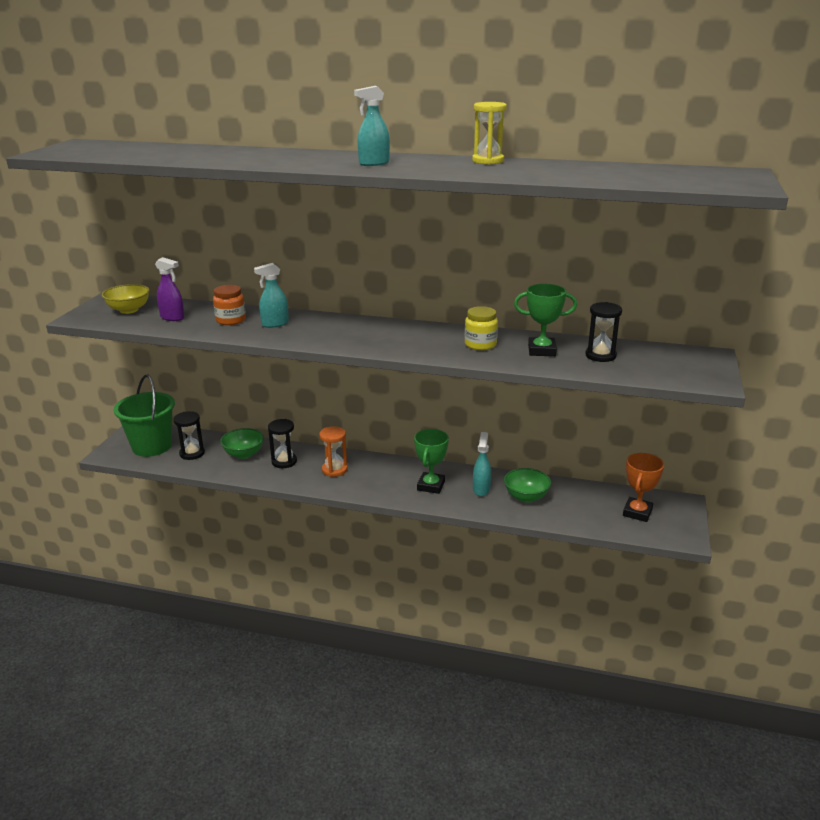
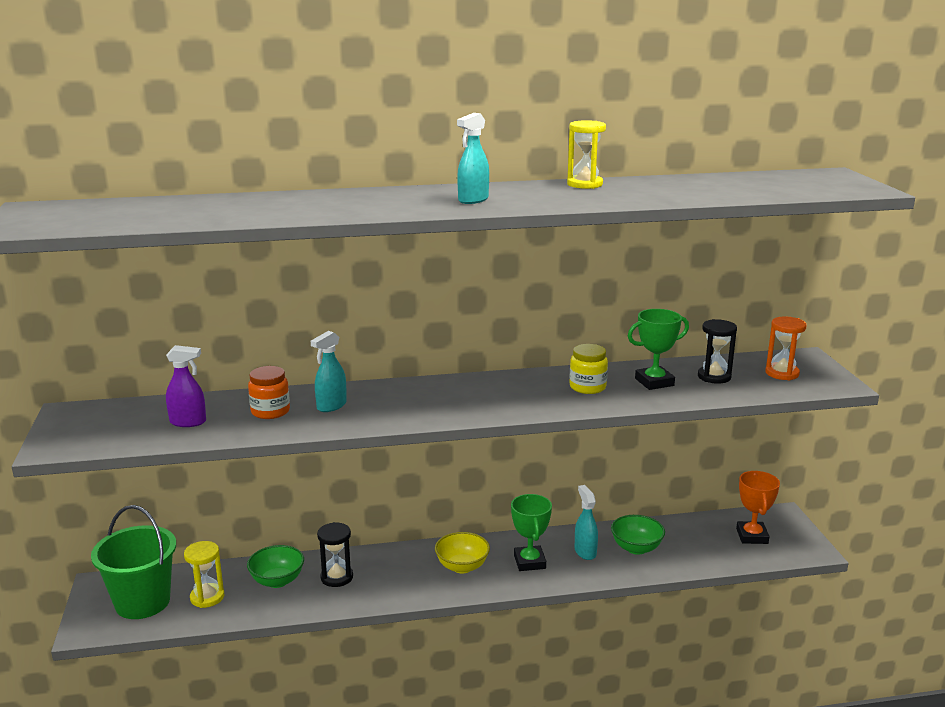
camera: 25 degrees left, 5 degrees down
yellow bowl [102,284,150,314] -> yellow bowl moved to [435,532,490,573]
black hourglass [174,411,205,460] -> yellow hourglass [184,541,224,608]
orange hourglass [319,426,348,477] -> orange hourglass moved to [765,316,807,380]

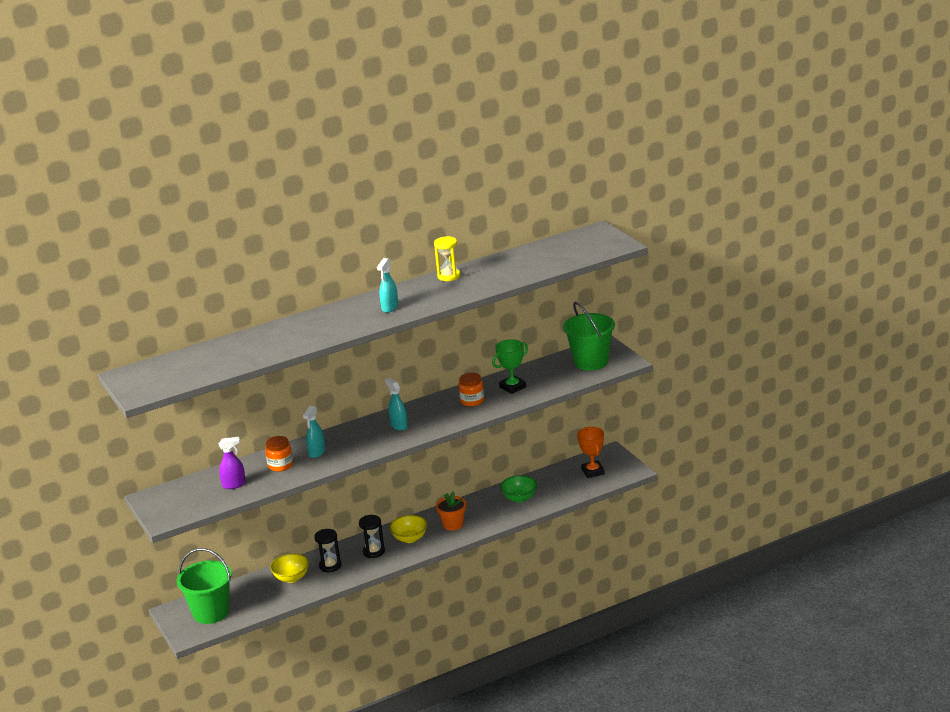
camera: 15 degrees left, 5 degrees up
yellow hourglass [184,541,224,608] -> none
green bowl [247,545,304,588] -> yellow bowl [270,553,309,583]
green trophy [511,494,552,571] -> orange flower pot [436,492,466,531]
yellow jar [570,344,608,394] -> orange jar [458,372,484,406]
turquoise spray bottle [575,485,598,560] -> turquoise spray bottle moved to [385,378,408,431]
black hourglass [698,319,737,384] -> black hourglass moved to [359,515,385,558]
orange hourglass [765,316,807,380] -> green bucket [563,302,615,370]

